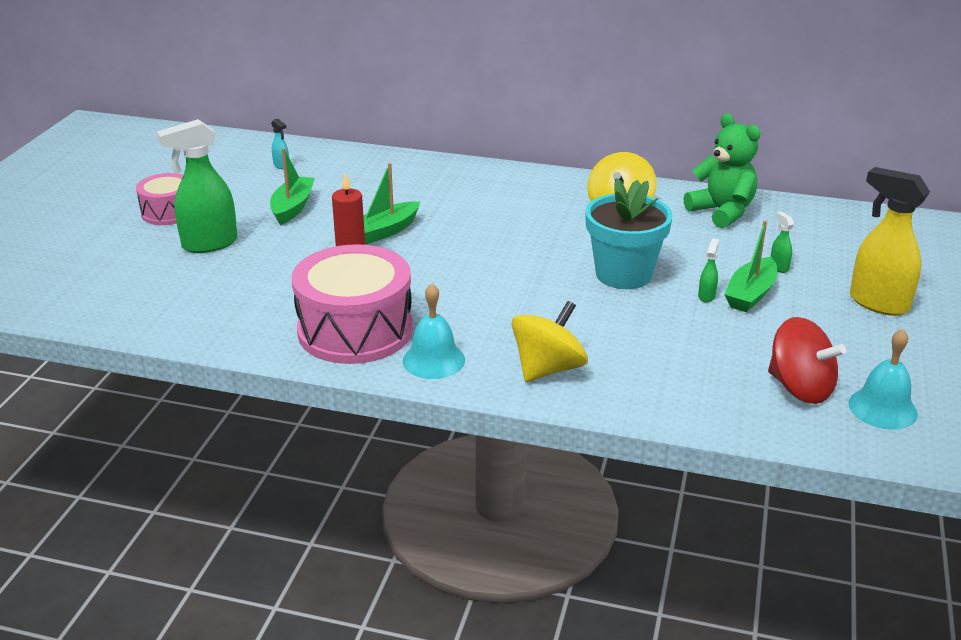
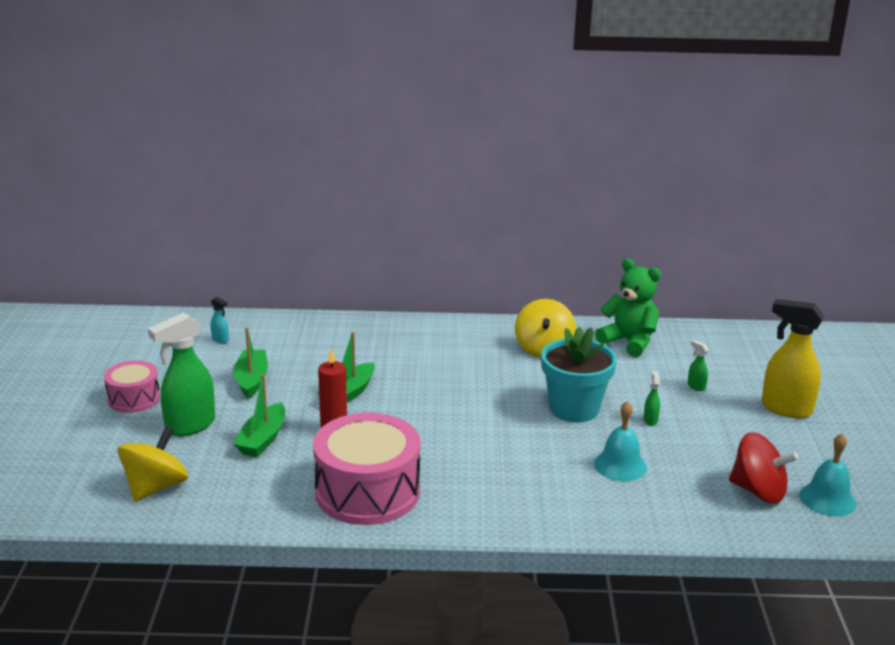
camera: 15 degrees left, 5 degrees down
turquoise bell [403,283,465,379] -> turquoise bell moved to [594,401,647,481]
yellow spinning top [511,301,588,382] -> yellow spinning top moved to [117,427,188,501]
green boat [724,220,777,312] -> green boat moved to [234,374,285,457]

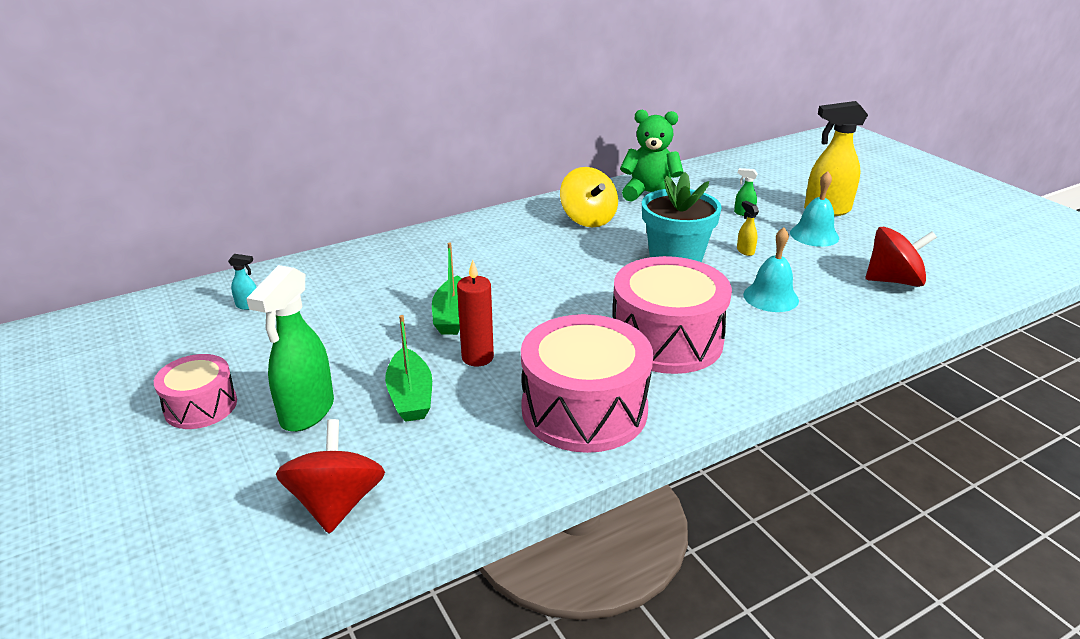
camera: 30 degrees left, 5 degrees up
yellow spinning top [117,427,188,501] -> red spinning top [276,419,385,534]
green boat [234,327,268,399] -> none
green spray bottle [643,371,660,426] -> yellow spray bottle [737,201,759,256]
turquoise bell [799,434,856,517] -> turquoise bell moved to [790,171,839,247]
none -> pink drum [613,256,732,374]

